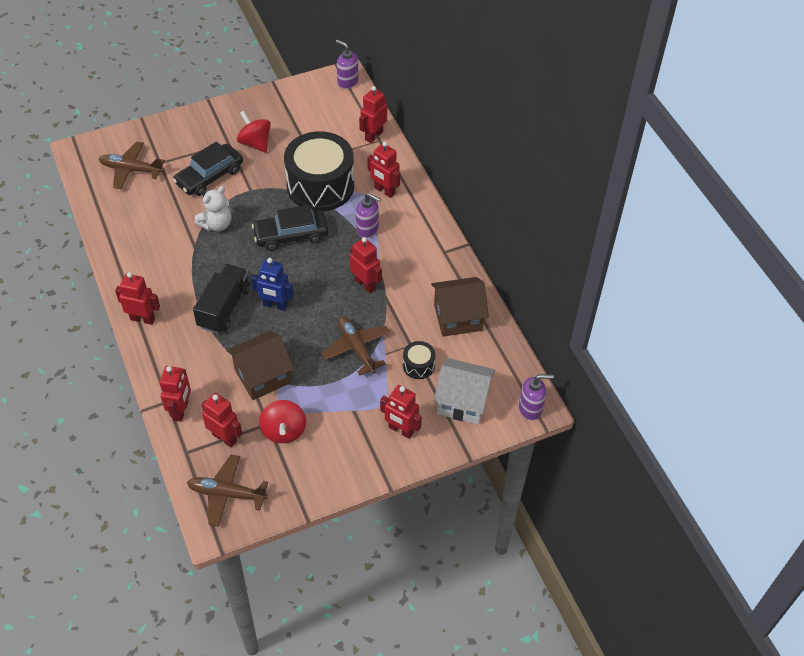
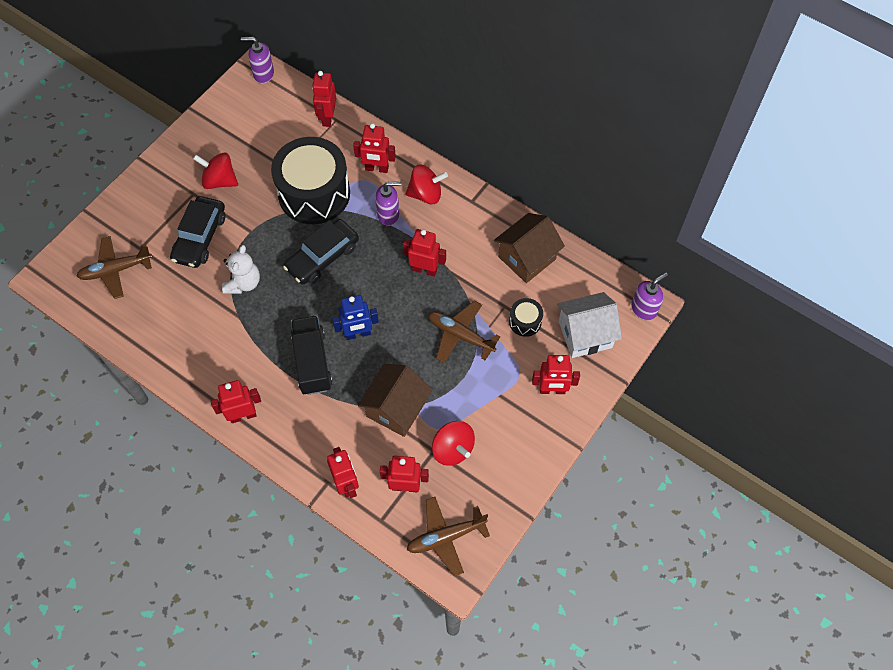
camera: 30 degrees left, 10 degrees up
none -> red spinning top [405,165,448,204]

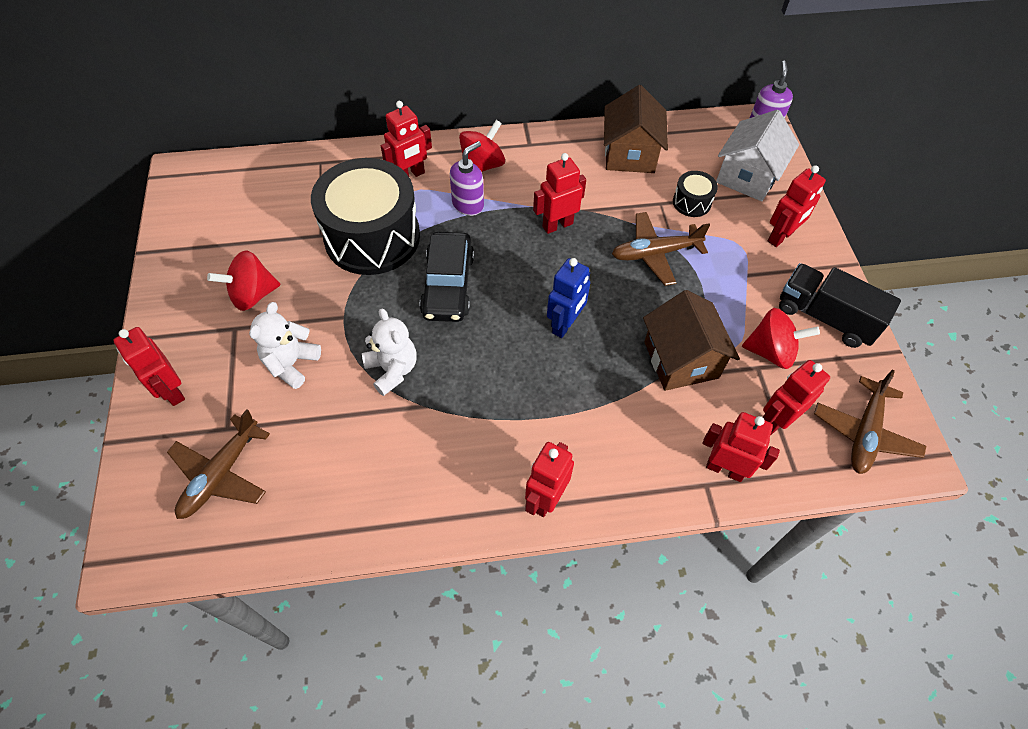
camera: 45 degrees left, 5 degrees down
black car [170,196,225,268] -> white teddy bear [249,302,321,389]
purple soap dispenser [241,37,274,84] -> none
black truck [291,315,332,395] -> black truck moved to [779,263,901,348]
red robot [312,71,336,127] -> red robot moved to [113,327,185,406]

